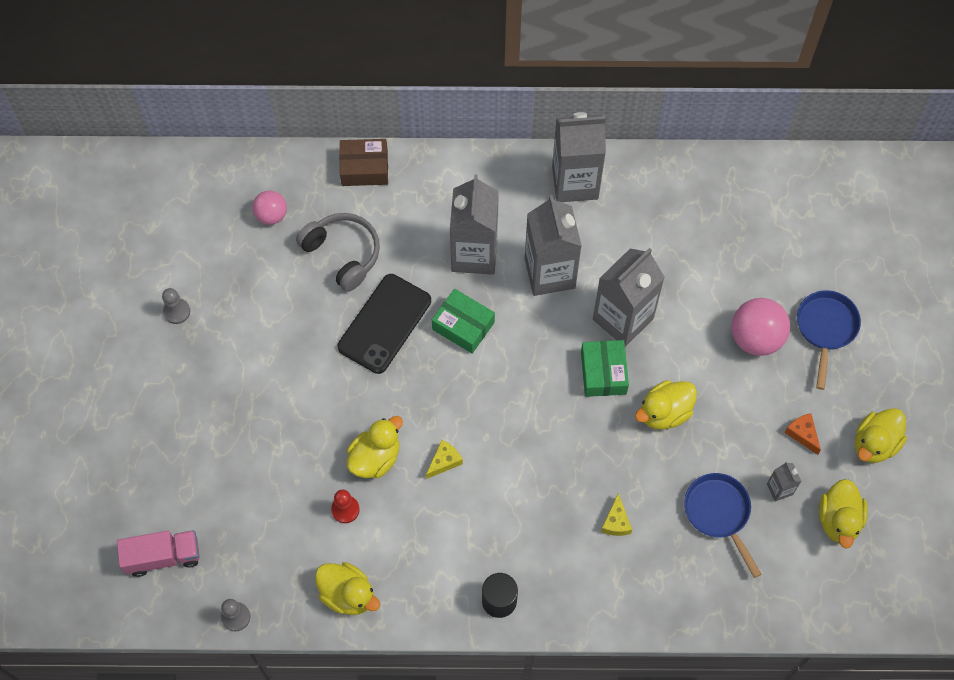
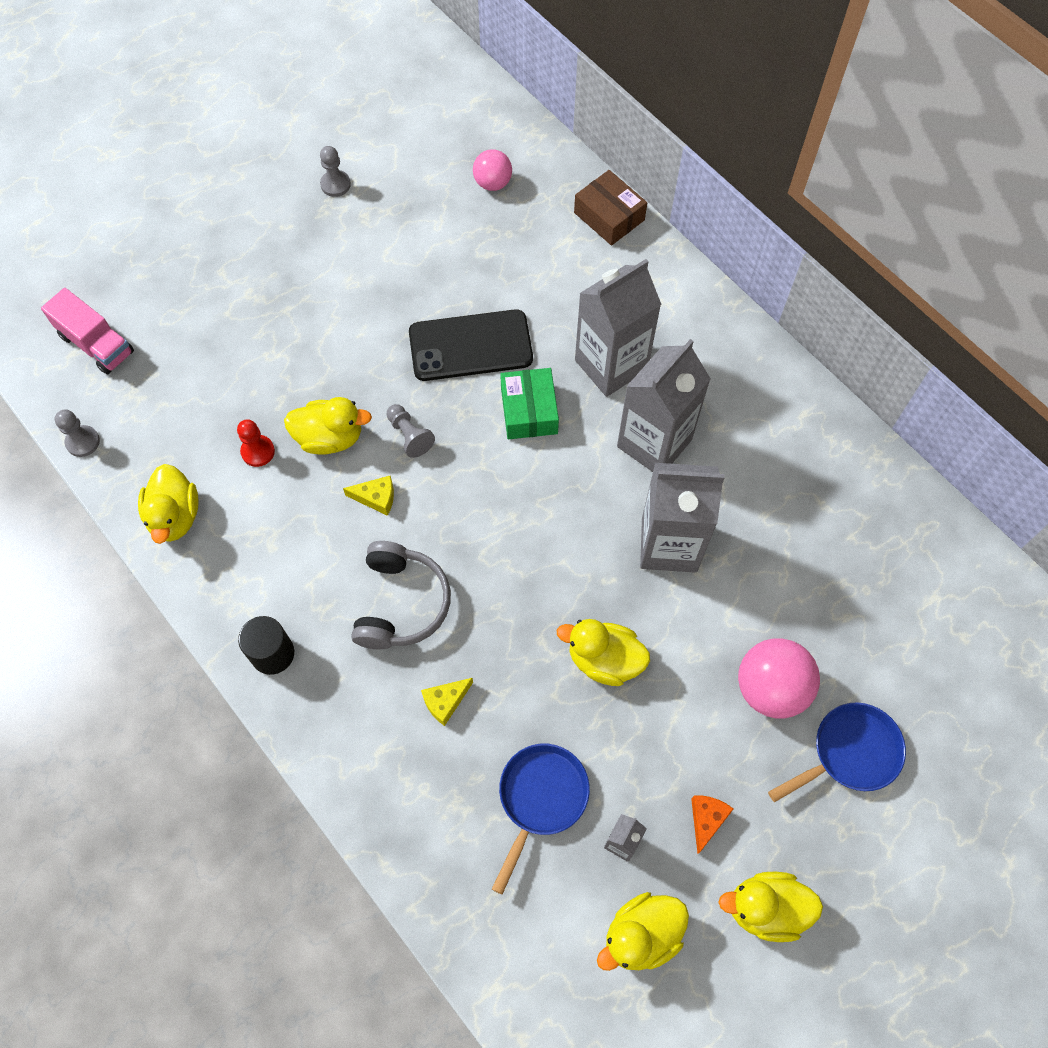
camera: 50 degrees right, 0 degrees up
grey headphones [296,213,380,292] -> grey headphones moved to [351,541,451,649]
grey carton [552,112,606,202] -> none
green box [581,340,629,397] -> none
none -> grey pawn [386,404,435,458]

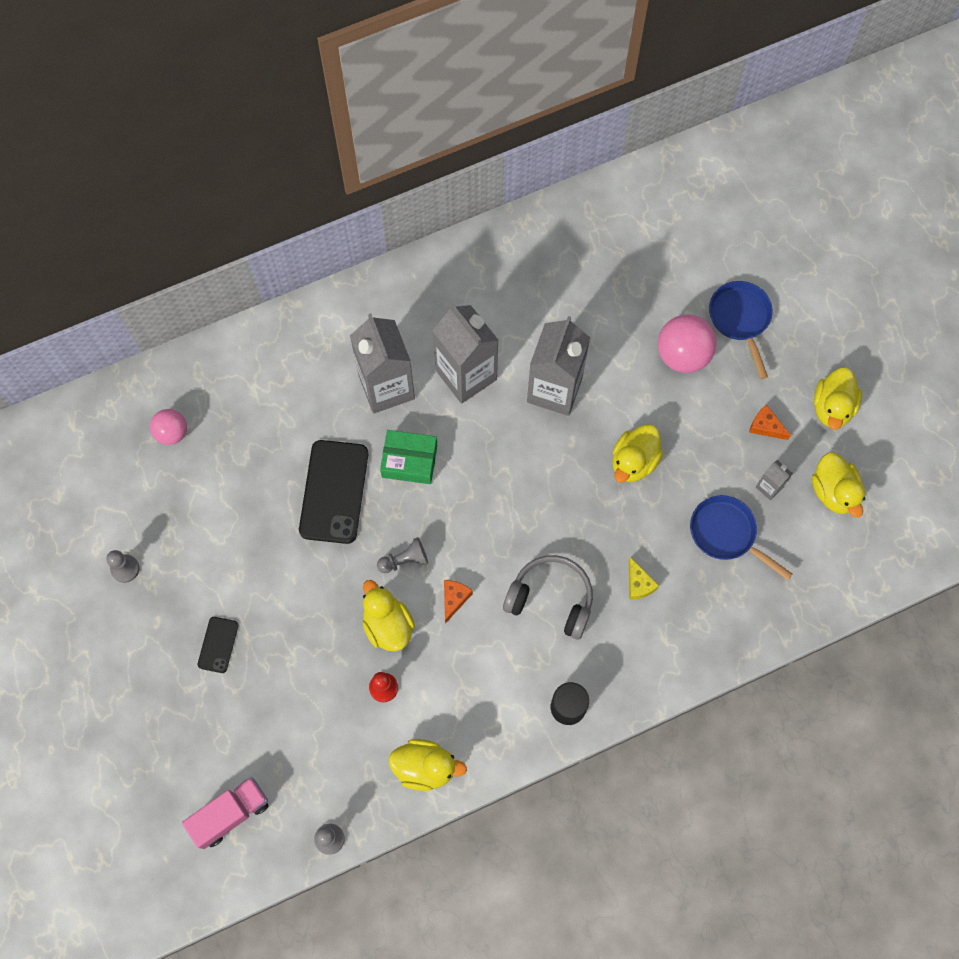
camera: 75 degrees left, 5 degrees up
yellow duck [284,397,372,455] -> yellow duck turned 45 degrees counterclockwise [363,580,415,651]
yellow cheese [343,476,394,516] -> orange cheese [444,580,473,624]
brown box [574,170,647,246] -> none
none -> black phone [198,617,238,673]

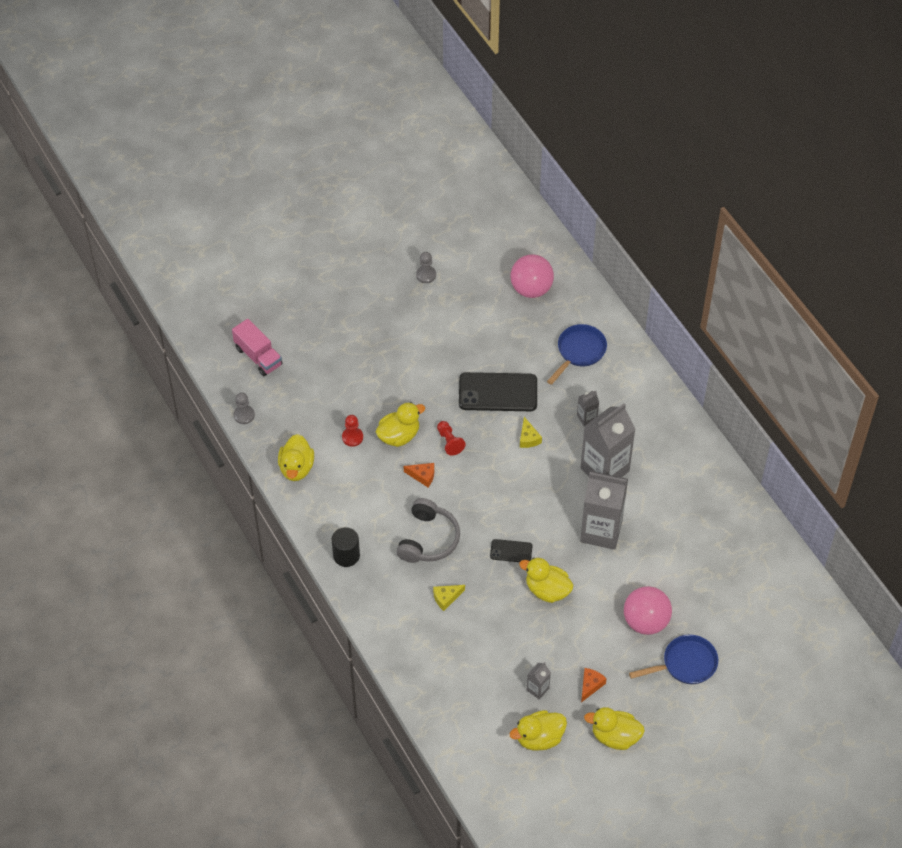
camera: 85 degrees right, 15 degrees down
pink ball [150,409,187,445] -> pink ball [510,254,554,298], size x1.62
black phone [198,617,238,673] -> black phone moved to [490,539,532,562]
grey carton [350,313,415,414] -> grey carton [577,391,599,426], size x0.44
grey pawn [377,537,428,573] -> red pawn [437,421,466,456]
green box [380,430,437,484] -> yellow cheese [520,417,542,448]
blue pan [690,495,792,580] -> blue pan moved to [547,324,607,385]

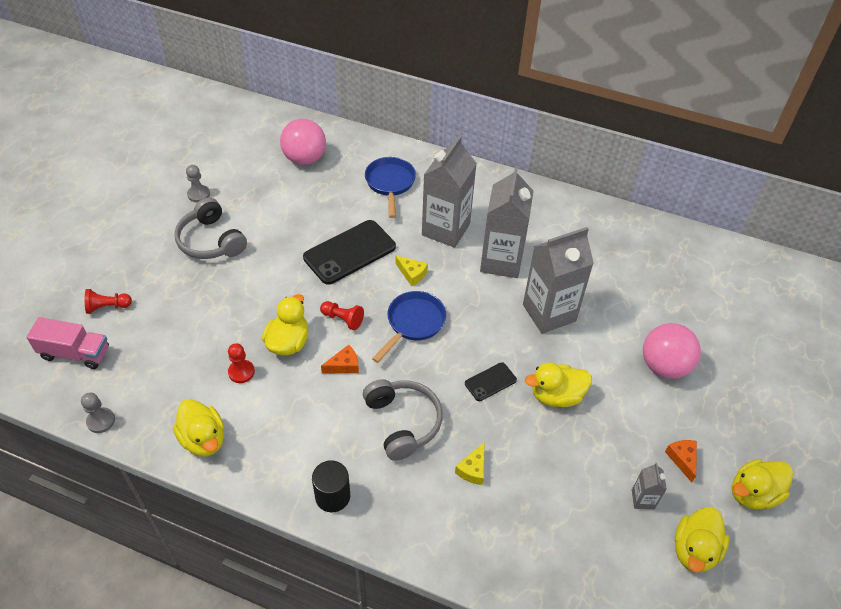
camera: 40 degrees left, 5 degrees down
grey carton [577,391,599,426] -> grey carton [422,136,477,248], size x2.28
blue pan [629,634,718,684] -> blue pan moved to [372,291,446,363]
none -> red pawn [85,289,132,314]
none -> grey headphones [174,198,247,259]

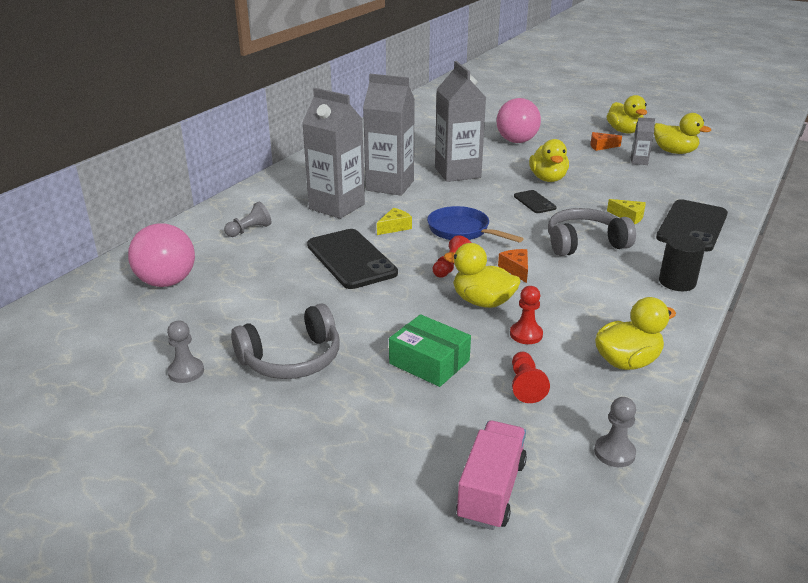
camera: 80 degrees left, 20 degrees down
red pawn [85,289,132,314] -> red pawn moved to [512,352,550,403]
blue pan [365,157,416,218] -> grey pawn [224,202,271,237]
none -> green box [389,314,471,387]
none -> black phone [656,199,728,251]

